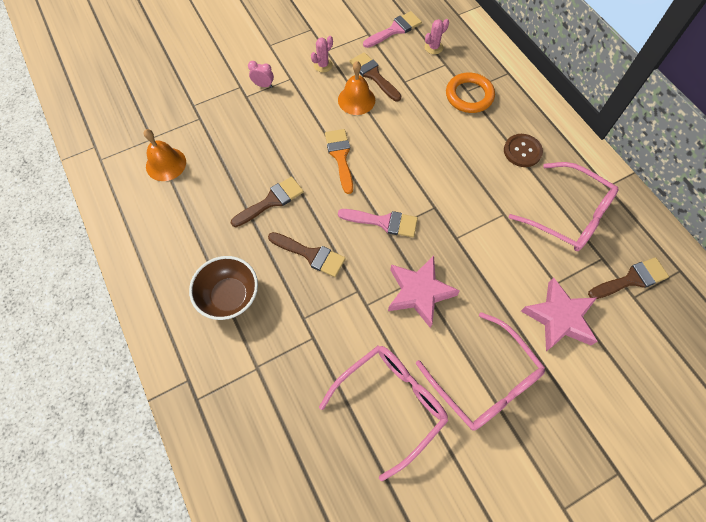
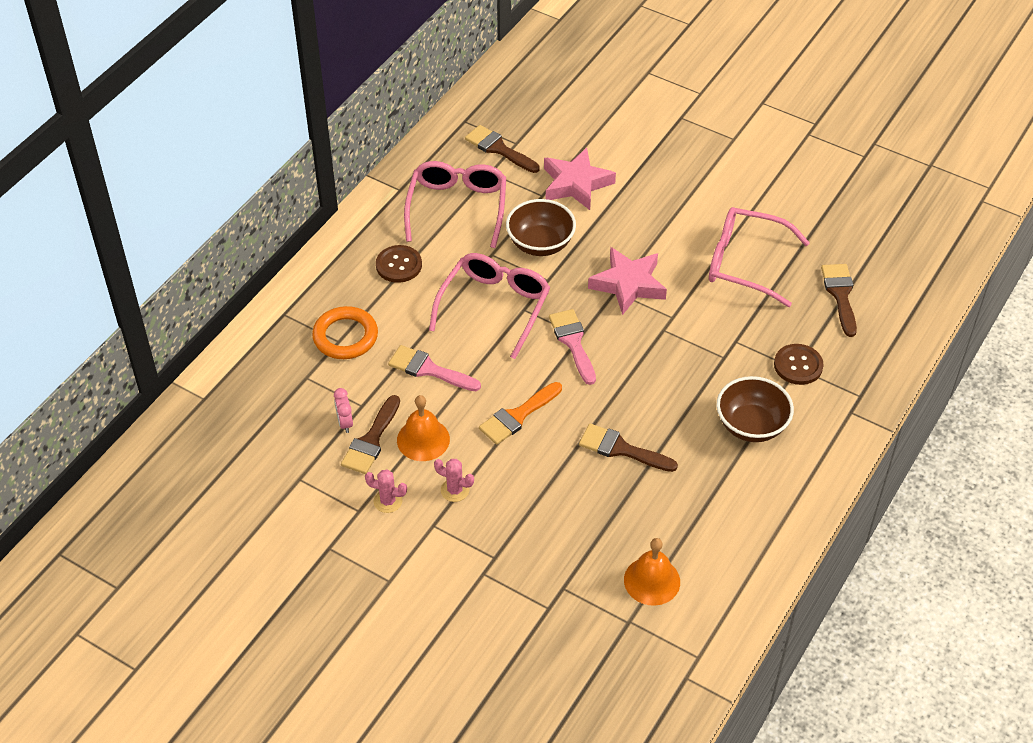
camera: 120 degrees left, 15 degrees down
pink clock [248,61,274,88] -> pink clock moved to [334,388,353,433]
brown brush [268,232,346,277] -> brown brush moved to [821,264,857,337]
pink brush [363,11,422,48] -> pink brush moved to [388,345,481,391]
pink glasses [416,312,545,431] -> pink glasses moved to [429,253,550,359]
pink cactus [425,19,449,54] -> pink cactus moved to [434,459,474,502]
none -> brown bowl [506,199,576,256]
none -> brown button [774,344,824,385]

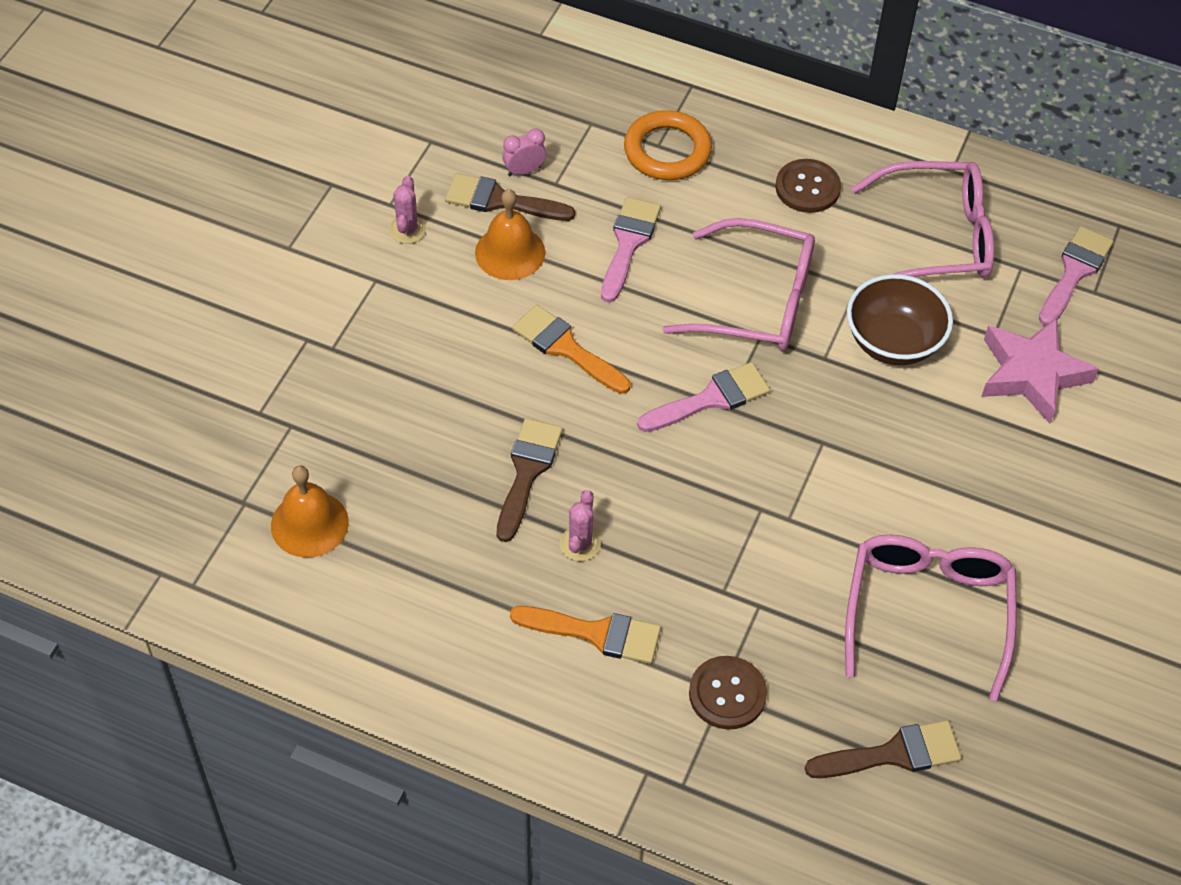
camera: 80 degrees right, 5 degrees up
pink cactus [434,459,474,502] -> pink cactus moved to [560,490,601,562]
brown brush [465,125,540,173] -> pink brush [1039,226,1114,326]
pink star [588,247,667,315] -> none
brown bowl [716,376,794,442] -> orange brush [510,606,661,664]

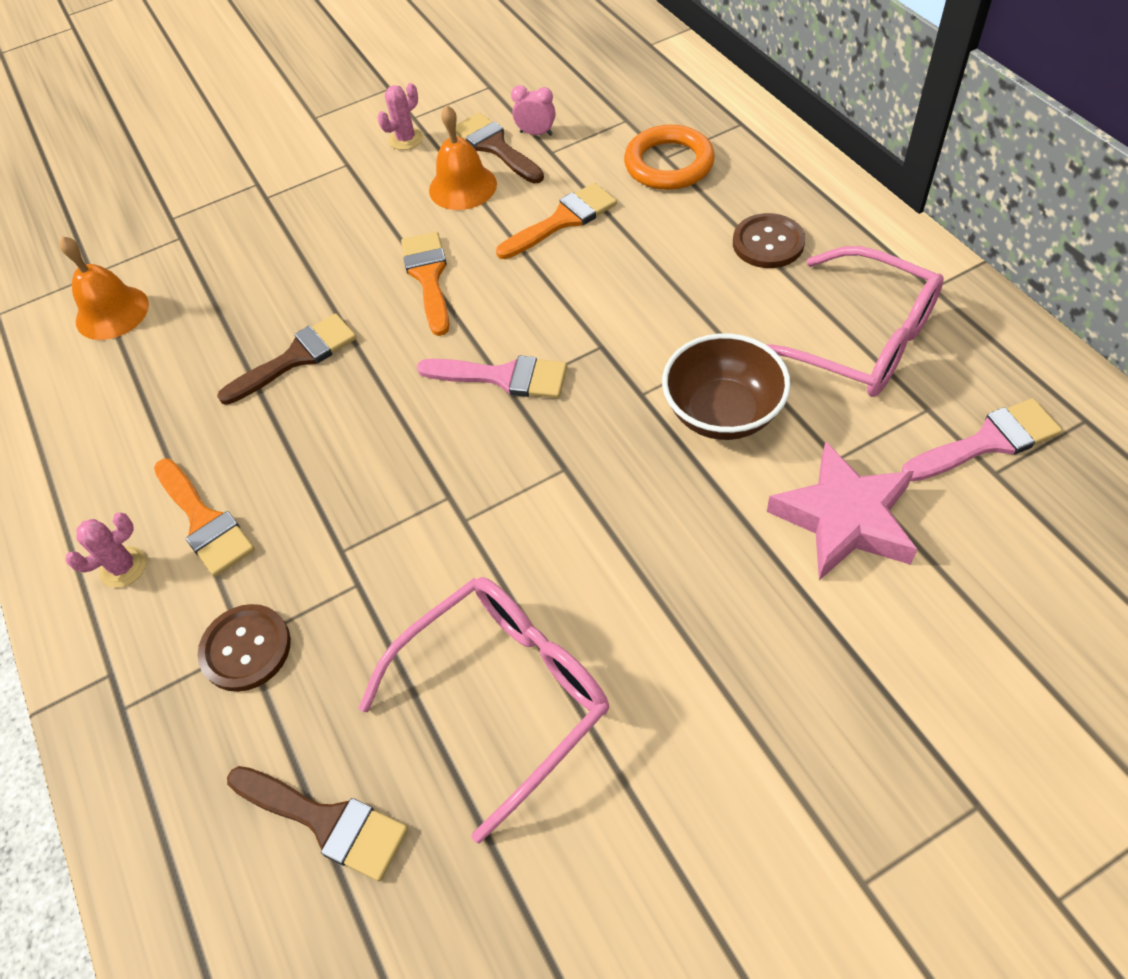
camera: 45 degrees right, 0 degrees up
pink cactus [560,490,601,562] -> pink cactus moved to [65,513,146,588]
pink brush [601,197,661,303] -> orange brush [496,183,617,259]
pink glasses [663,218,815,351] -> none

